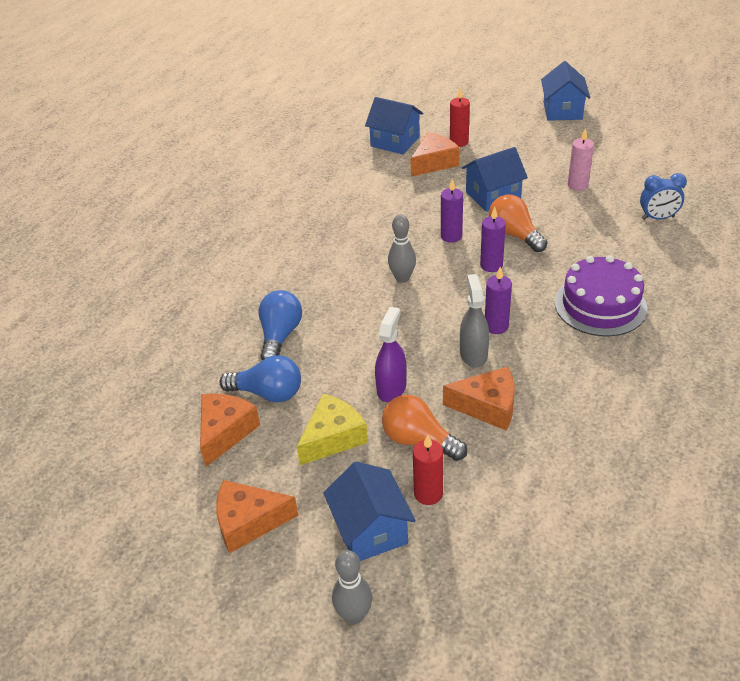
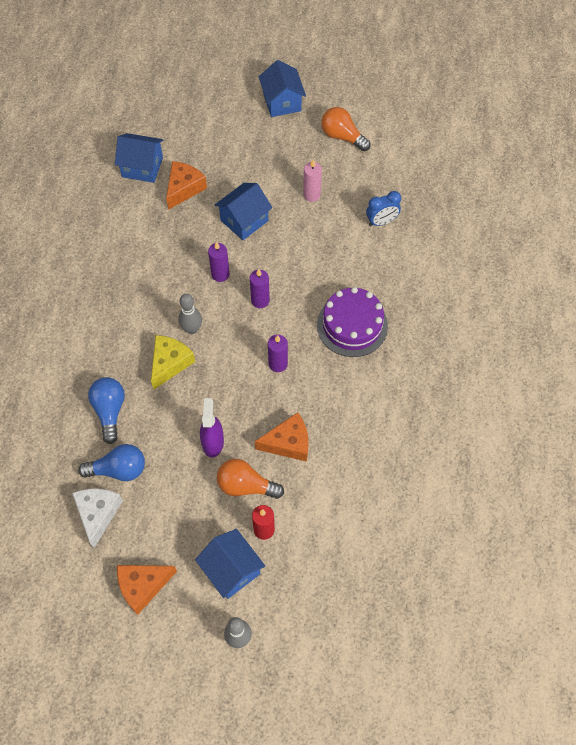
camera: 20 degrees left, 20 degrees up
orange cheese [200,393,260,467] -> white cheese [72,488,123,548]
yellow cheese [297,394,368,465] -> yellow cheese moved to [151,335,195,389]
red candle [450,88,470,147] -> none
grey spray bottle [460,274,489,368] -> none
orange light bulb [489,194,547,252] -> orange light bulb moved to [321,107,371,151]

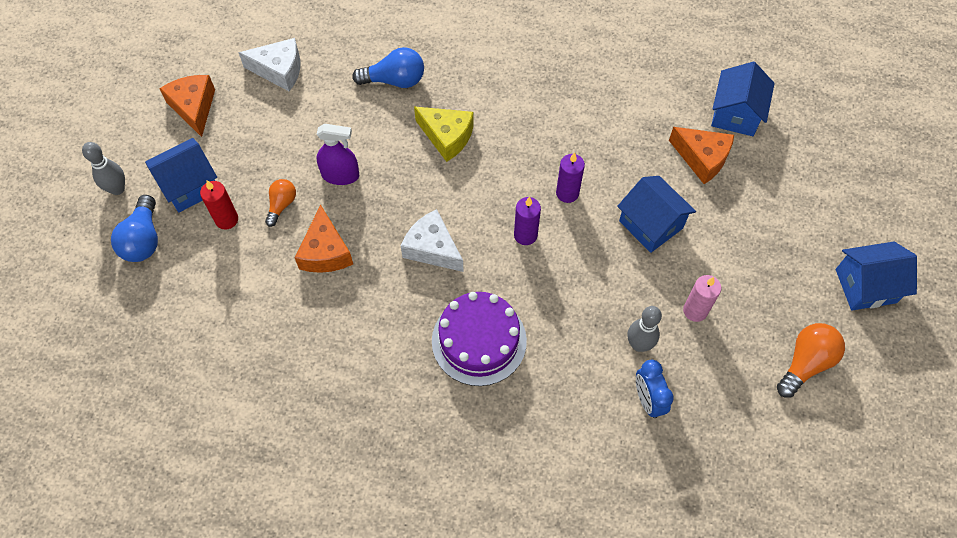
camera: 95 degrees right, 0 degrees up
blue light bulb [78,444,145,481] -> blue light bulb moved to [111,195,158,262]
grey bowling pin [178,294,202,334] -> grey bowling pin moved to [628,306,662,352]
orange light bulb [217,459,284,499] -> orange light bulb [265,179,296,227], size x0.63
purple candle [268,335,288,372] -> white cheese [401,209,463,272]

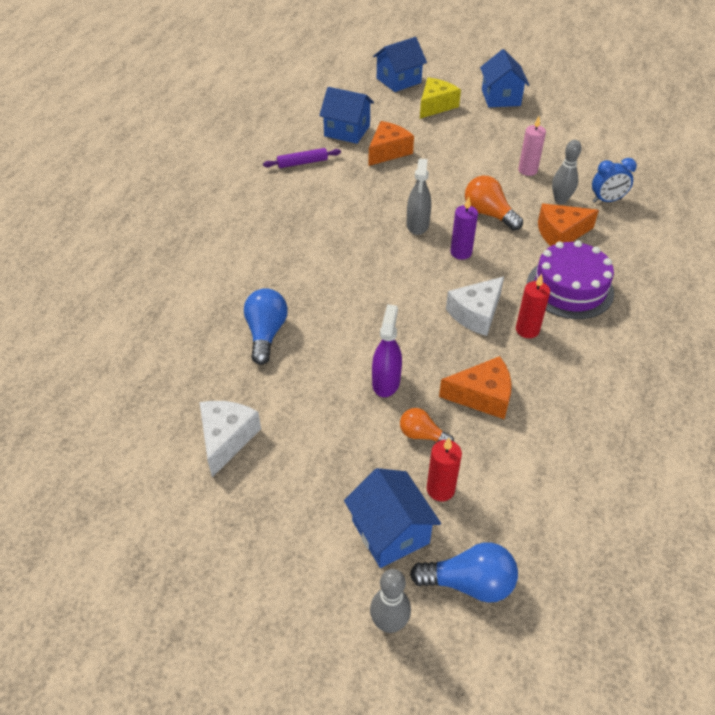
camera: 85 degrees left, 15 degrees down
orange cheese [159,75,215,137] -> orange cheese moved to [538,204,599,246]
yellow cheese [414,106,474,162] -> yellow cheese moved to [420,77,461,119]
purple candle [556,152,585,203] -> grey spray bottle [407,159,431,235]
blue house [617,176,696,253] -> blue house moved to [373,37,427,92]
orange light bulb [777,323,845,398] -> orange light bulb moved to [465,175,523,231]
none -> purple rolling pin [263,148,341,168]
none -> red candle [516,274,550,338]

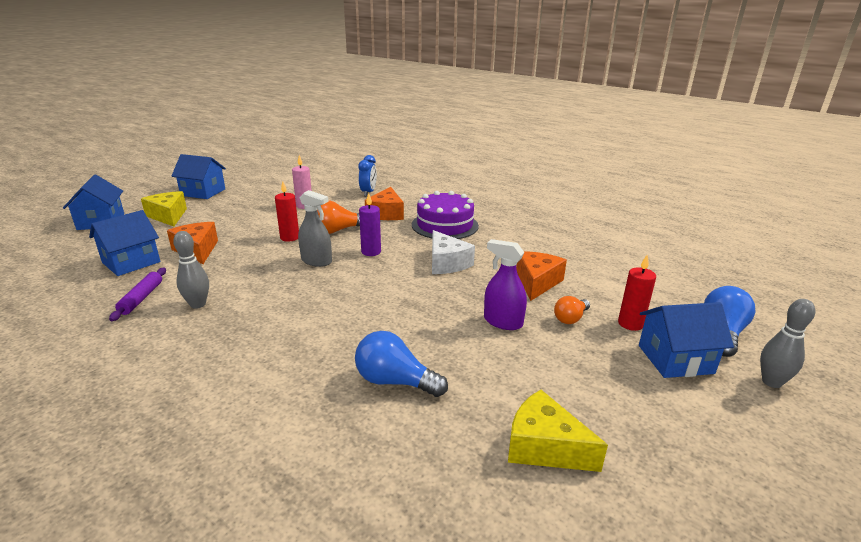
camera: 70 degrees left, 20 degrees down
white cheese [200,401,261,477] -> yellow cheese [508,390,608,472]
red candle [516,274,550,338] -> red candle moved to [275,182,299,242]
grey bowling pin [552,140,582,204] -> grey bowling pin moved to [173,231,209,309]

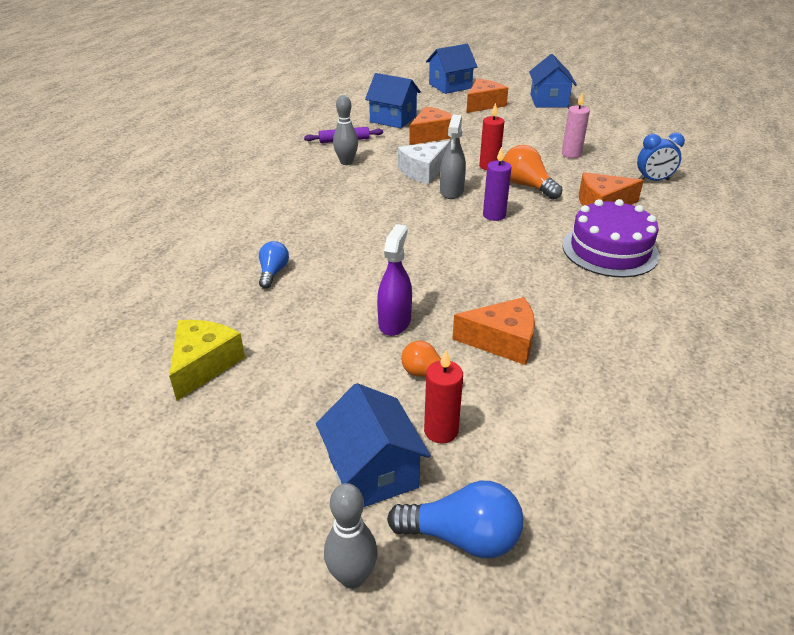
camera: 75 degrees right, 10 degrees up
yellow cheese [141,191,187,227] -> orange cheese [466,78,508,113]
blue light bulb [355,331,448,397] -> blue light bulb [259,241,289,289], size x0.63
white cheese [432,230,475,274] -> white cheese moved to [398,141,450,184]

